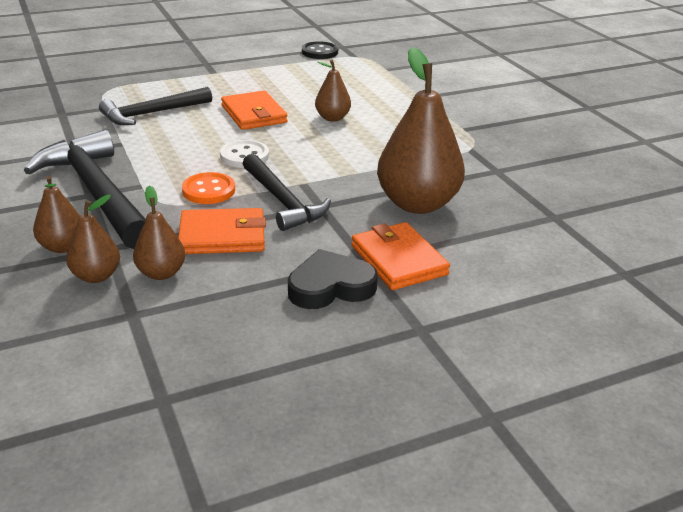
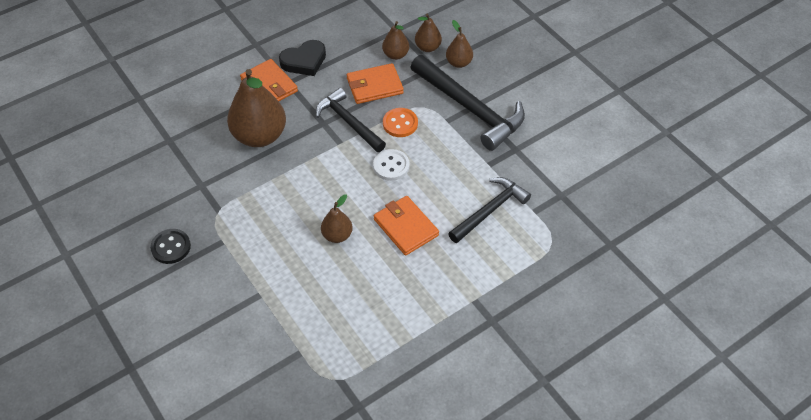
camera: 170 degrees right, 20 degrees up
black button [302,42,338,59] -> black button moved to [150,229,191,264]

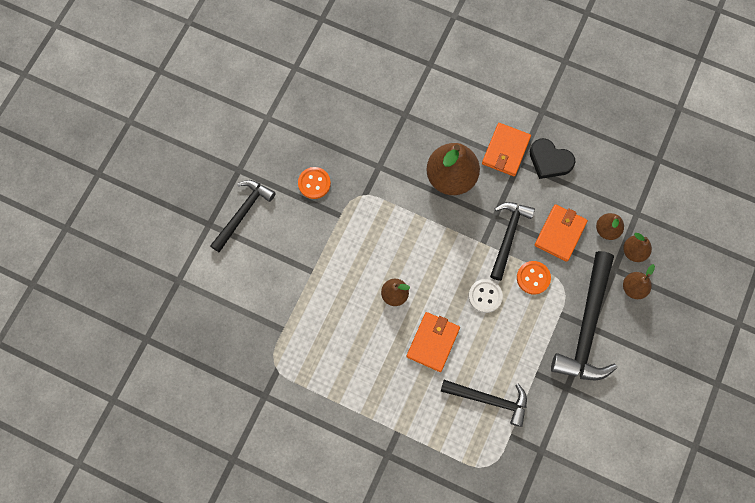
camera: 60 degrees right, 20 degrees up
black button [150,229,191,264] -> orange button [298,167,331,199]
orange wallet [347,63,404,104] -> orange wallet turned 75 degrees clockwise [534,204,588,262]
none -> black hammer [210,180,276,252]

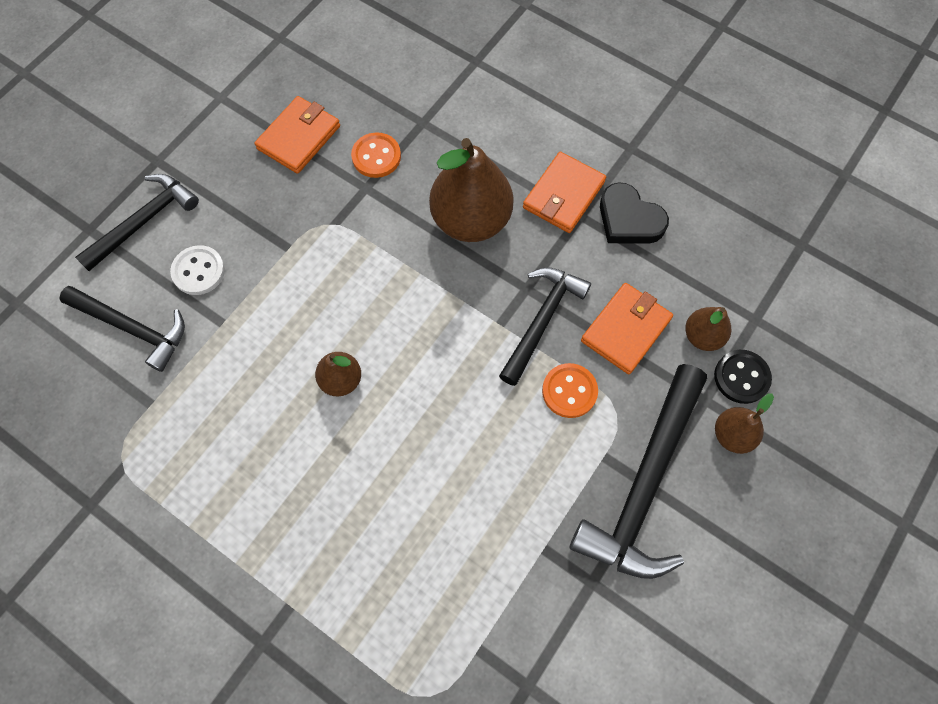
camera: 10 degrees right, 5 degrees down
orange button [298,167,331,199] -> orange button moved to [351,133,401,178]
orange wallet [406,312,460,372] -> orange wallet moved to [255,96,340,174]
black hammer [441,380,527,427] -> black hammer moved to [59,286,185,372]
white button [468,279,503,313] -> white button moved to [170,245,225,295]
brown pear [623,233,652,262] -> black button [714,350,772,404]

